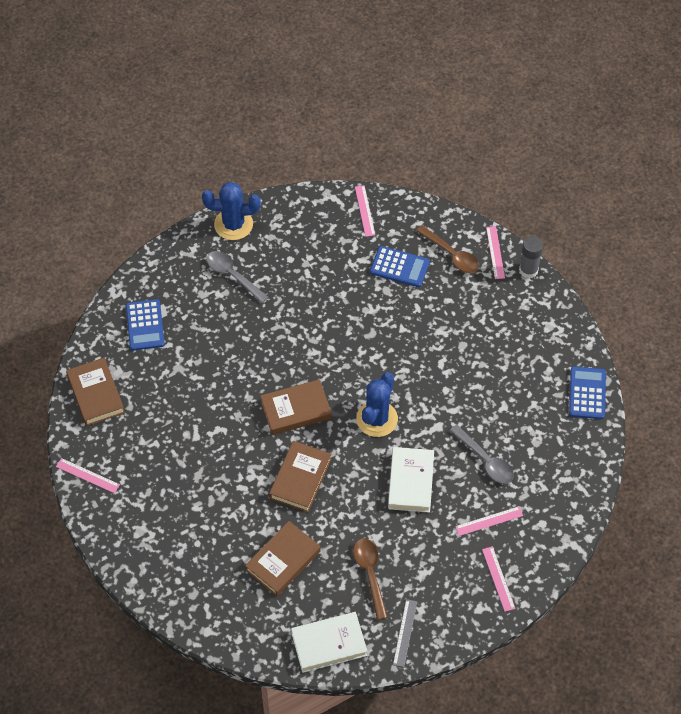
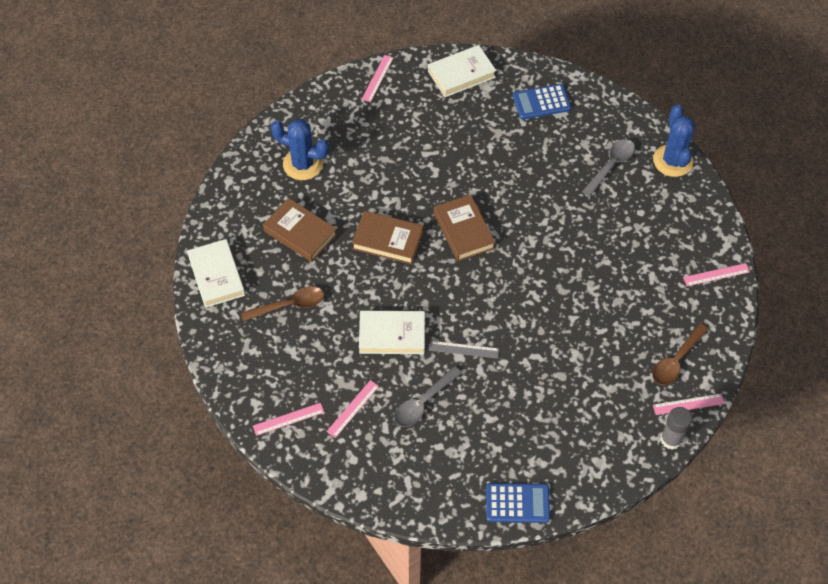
camera: 85 degrees right, 0 degrees up
brown book [66,358,125,426] -> white book [428,45,496,97]
blue cactus [356,372,398,437] -> blue cactus moved to [271,119,329,180]
blue calculator [370,246,430,287] -> none
grey ruler [393,599,417,667] -> grey ruler moved to [429,341,499,358]
pink ruler [455,506,523,536] -> pink ruler turned 60 degrees clockwise [326,380,379,438]

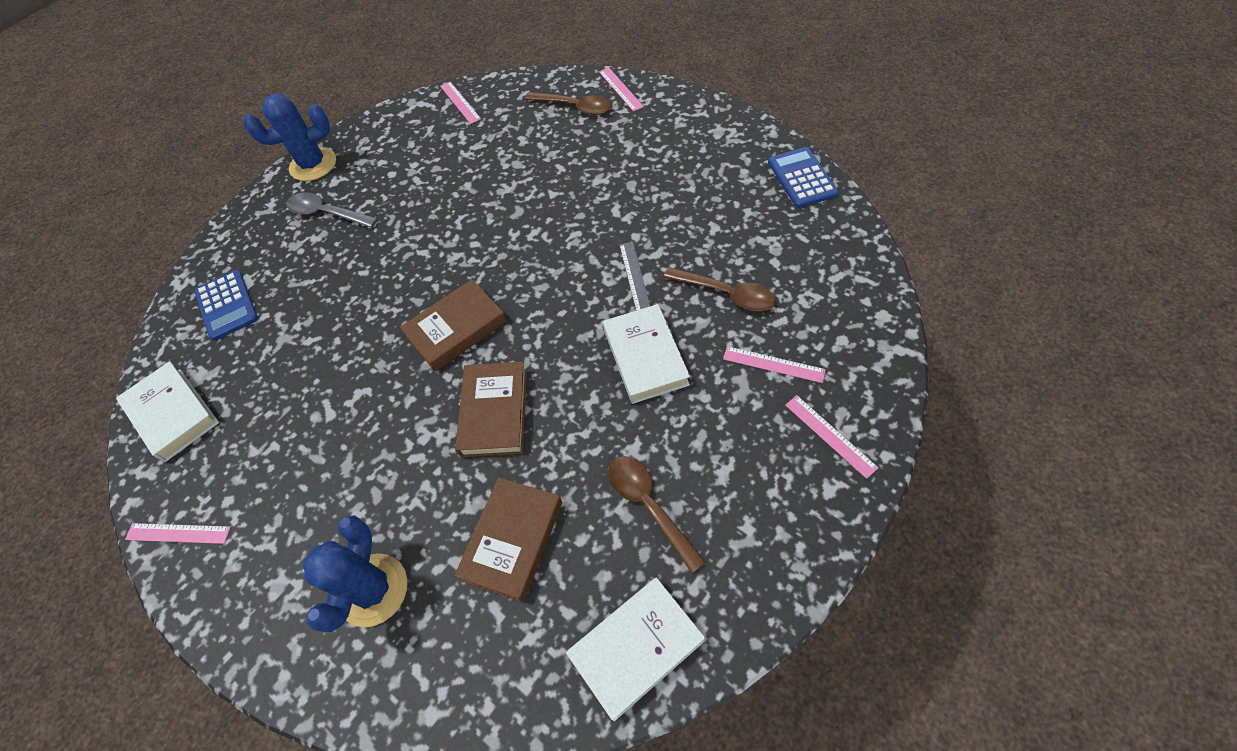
camera: 100 degrees left, 0 degrees up
grey spoon [394,366,462,427] -> brown spoon [664,267,775,311]
grey glue stick [660,407,692,450] -> none

